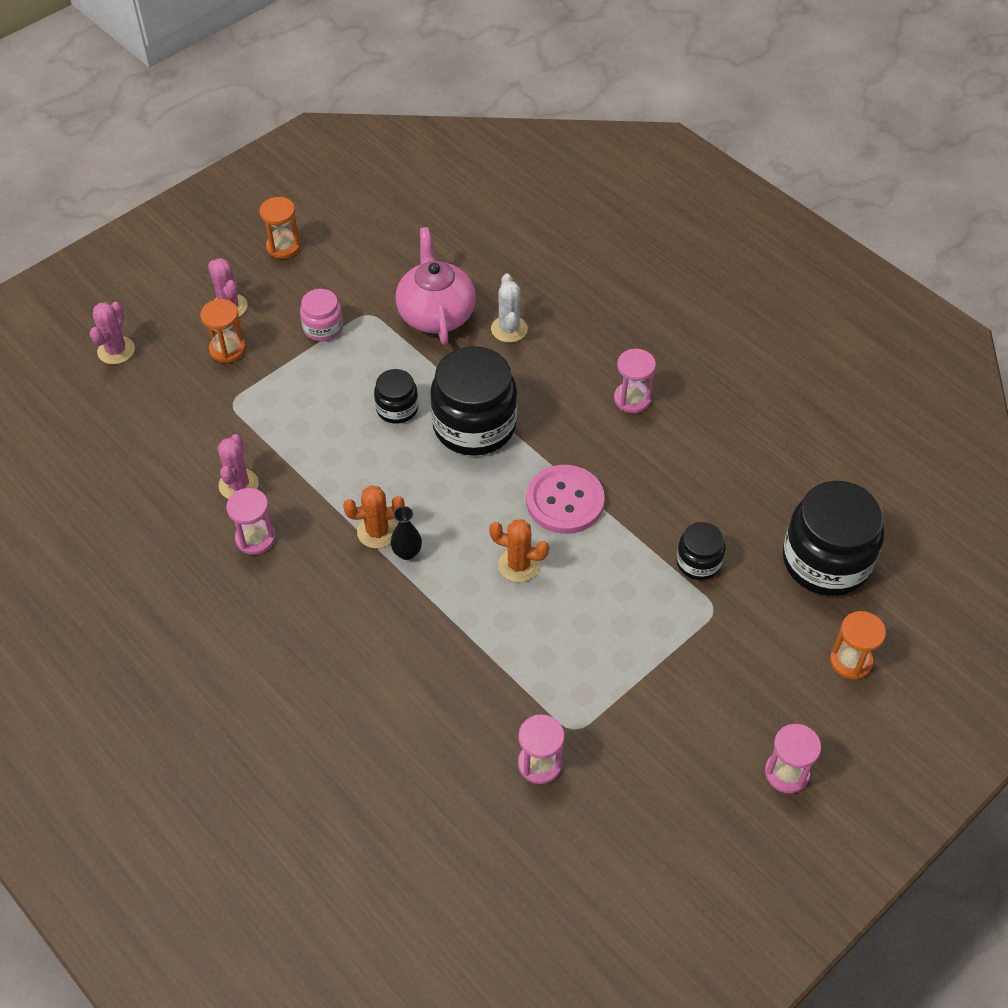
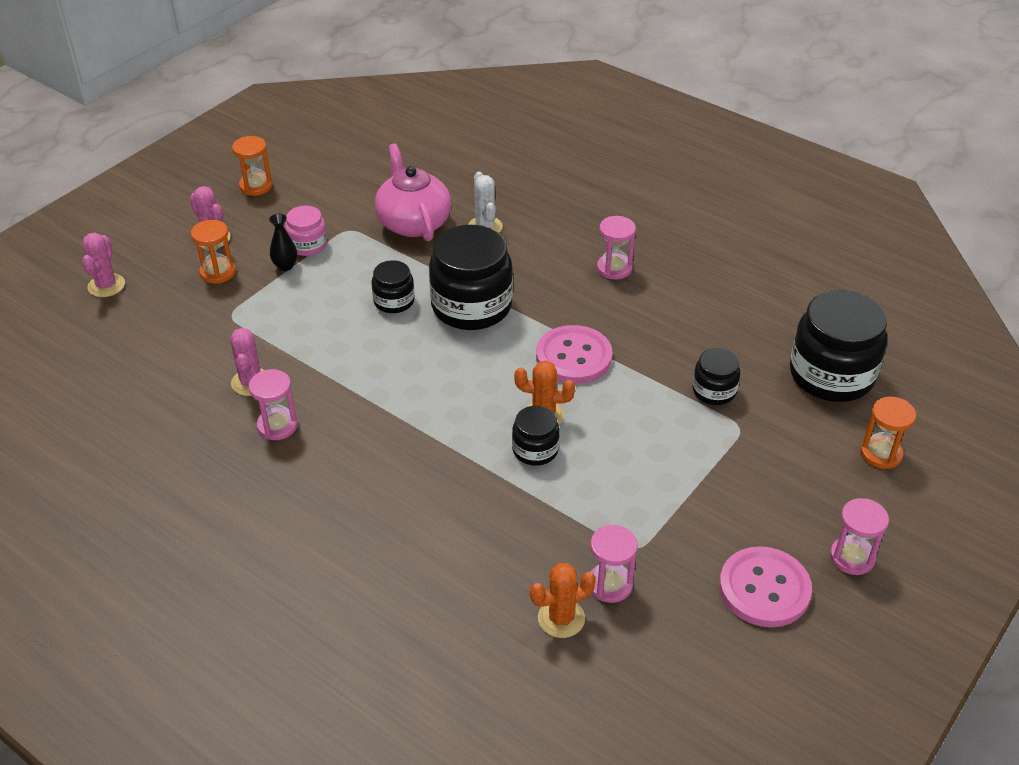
camera: 10 degrees left, 10 degrees down
orange cactus [343,485,405,549] -> orange cactus moved to [530,563,596,638]
black vase [391,506,422,560] -> black vase moved to [269,214,297,271]
none -> black jar [512,406,560,466]
none -> pink button [719,546,812,627]

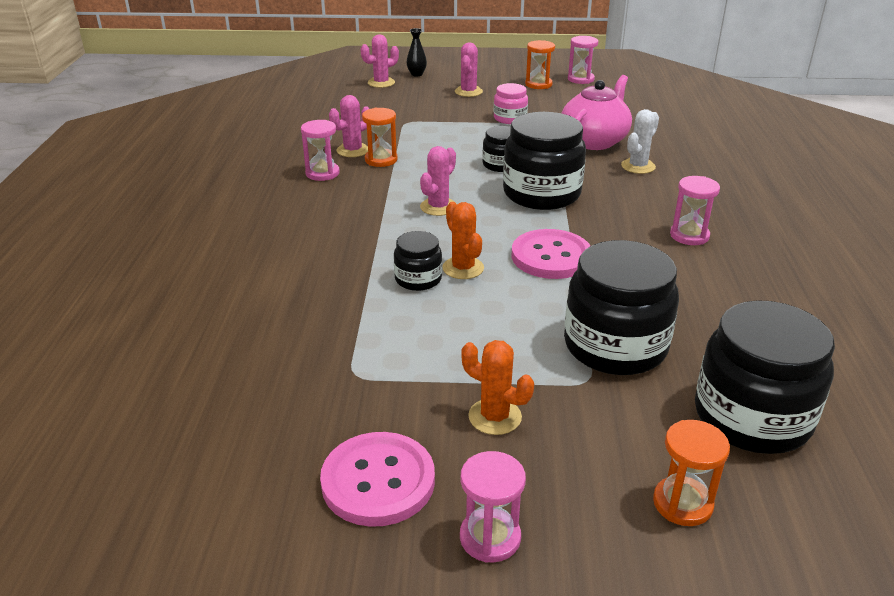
camera: 55 degrees right, 10 degrees down
orange hourglass [191,220,236,284] -> orange hourglass moved to [362,108,398,167]
black vase [269,214,297,271] -> black vase moved to [406,28,427,77]
orange cactus [530,563,596,638] -> orange cactus moved to [461,340,534,435]
pink hourglass [590,525,638,603] -> pink hourglass moved to [568,36,598,84]
black jar [693,348,740,405] -> black jar [564,240,679,375], size x1.96
none -> pink cactus [420,146,456,216]

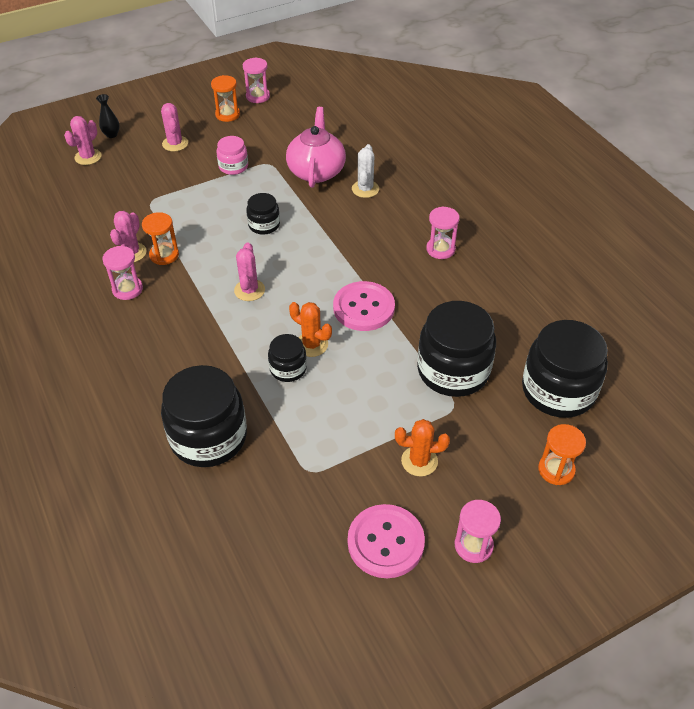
camera: 30 degrees left, 15 degrees up
black jar [503,112,586,210] -> black jar moved to [161,365,247,467]

